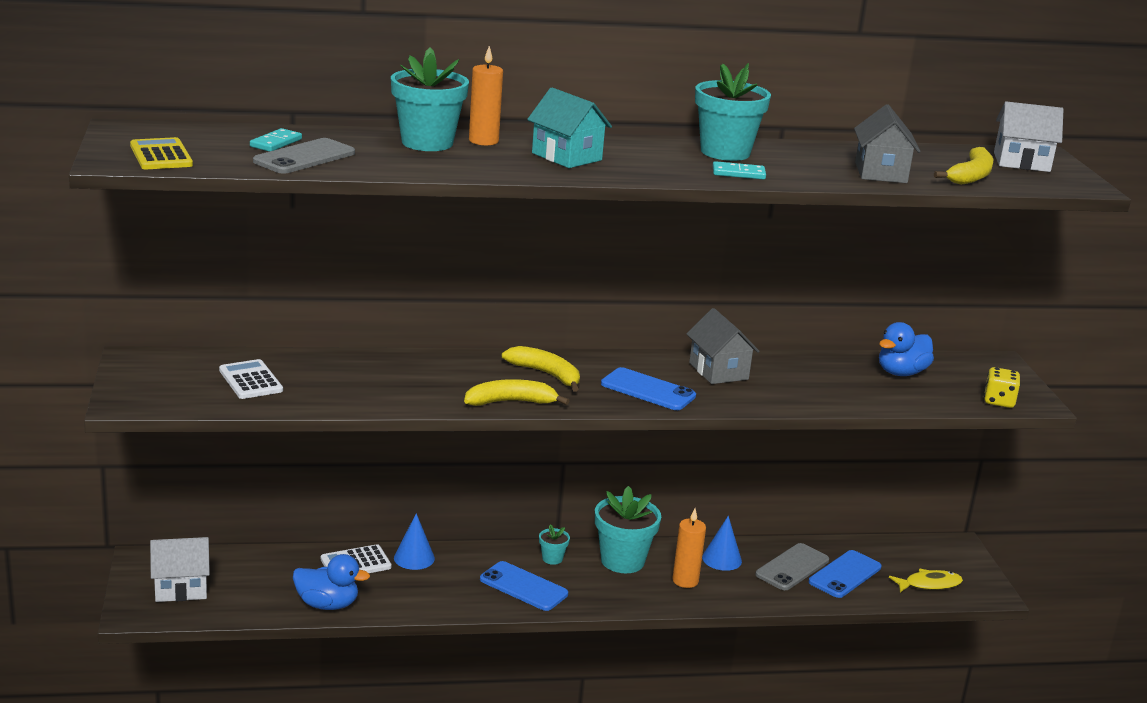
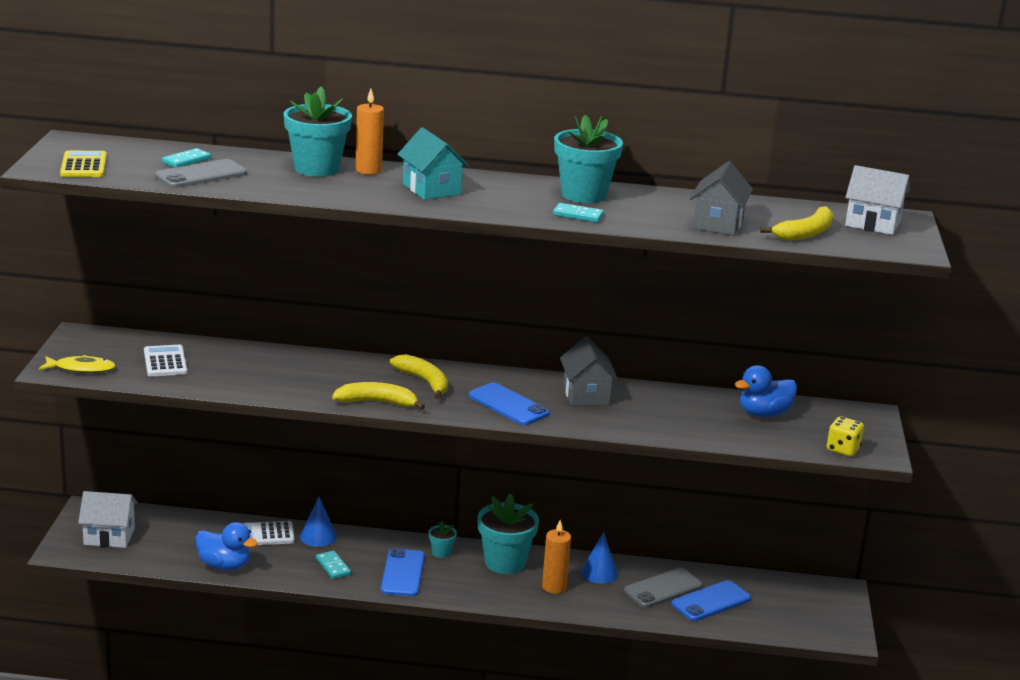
camera: 15 degrees right, 0 degrees up
blue phone [480,561,568,611] -> blue phone turned 45 degrees clockwise [381,548,425,596]
yellow fish [889,569,963,592] -> yellow fish moved to [39,355,116,373]
none -> turquoise domino [316,551,351,579]

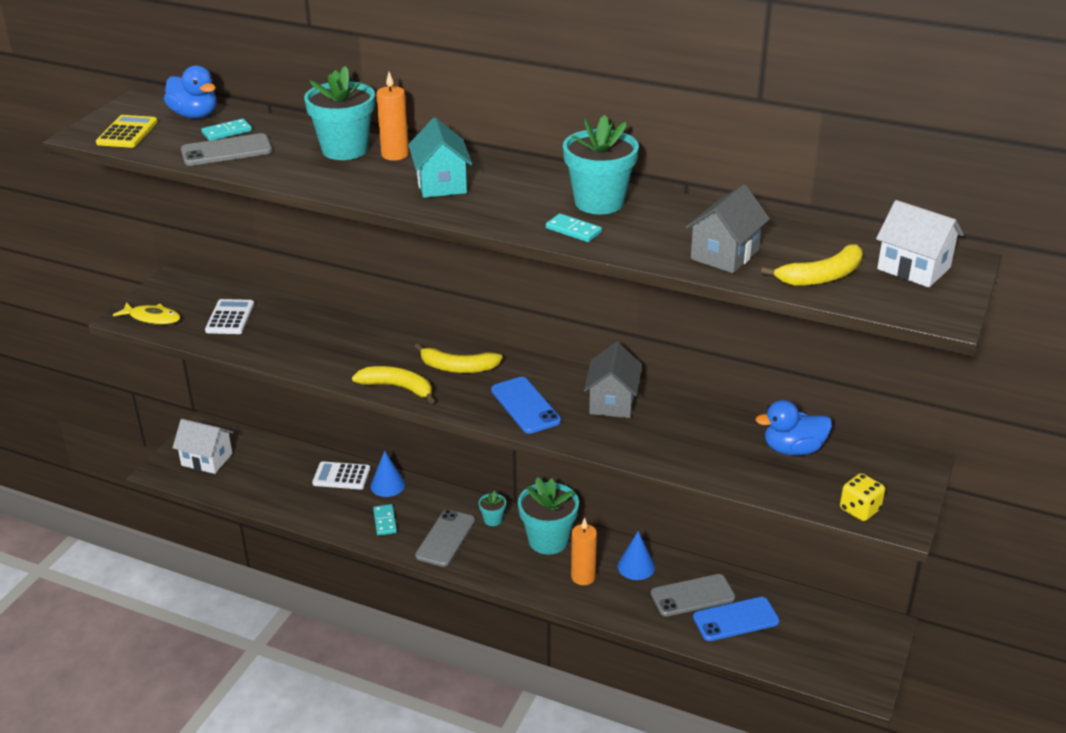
camera: 20 degrees right, 10 degrees up
blue duck [195,522,258,570] -> blue duck moved to [164,66,216,118]
blue phone [381,548,425,596] -> grey phone [415,509,475,567]
yellow banana [390,354,448,399] -> yellow banana turned 120 degrees clockwise [415,344,503,373]

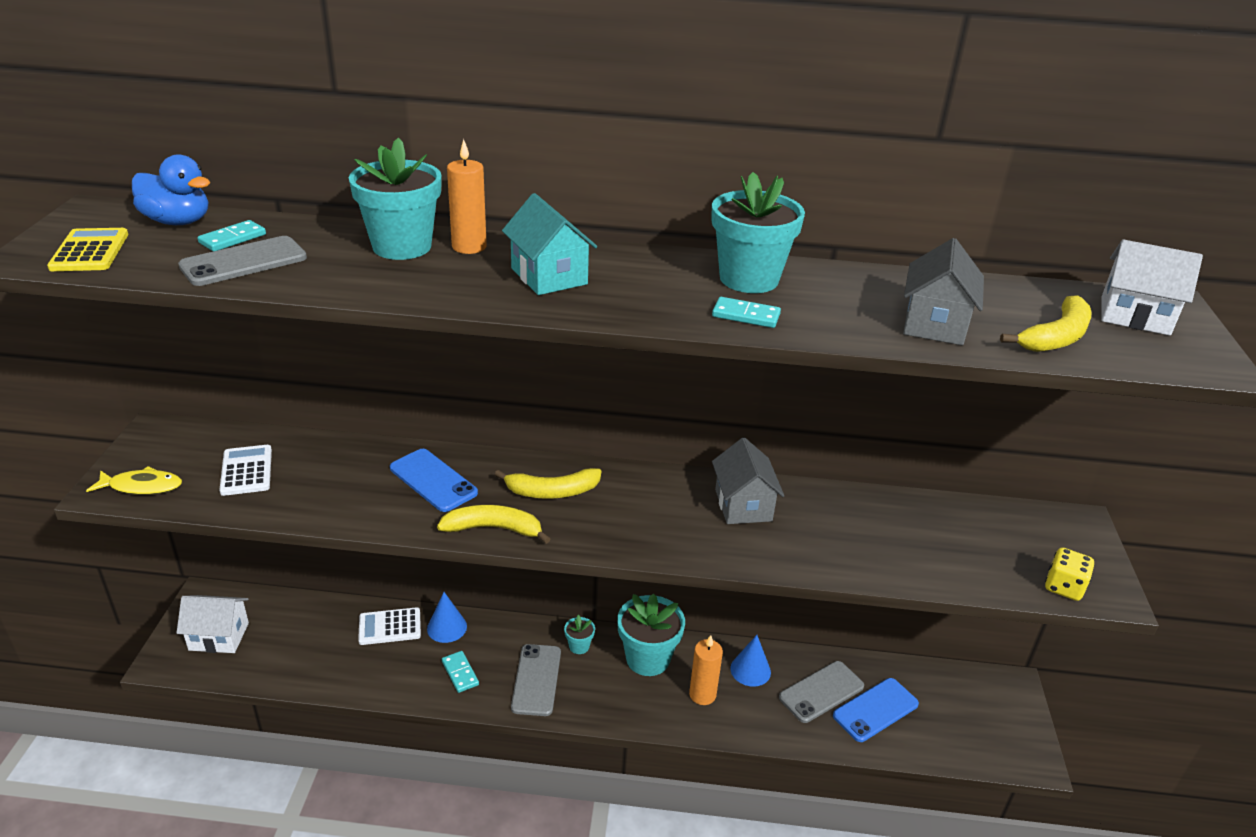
camera: 20 degrees left, 0 degrees up
blue phone [491,377,561,434] -> blue phone moved to [390,449,478,512]
blue duck [755,400,832,456] -> none

